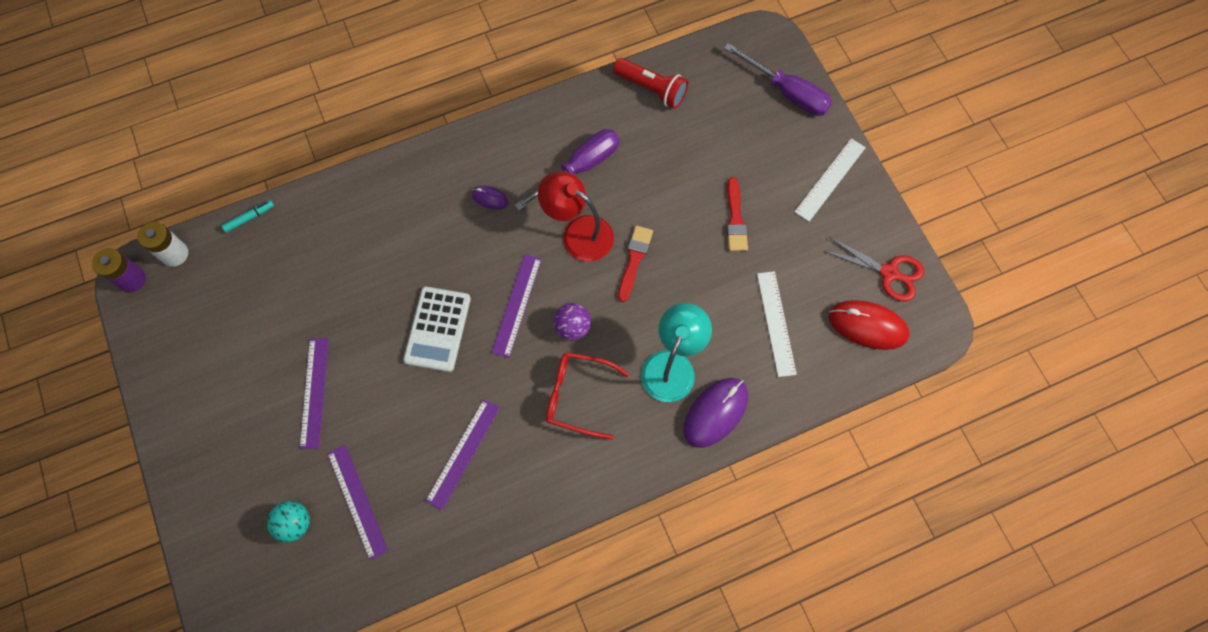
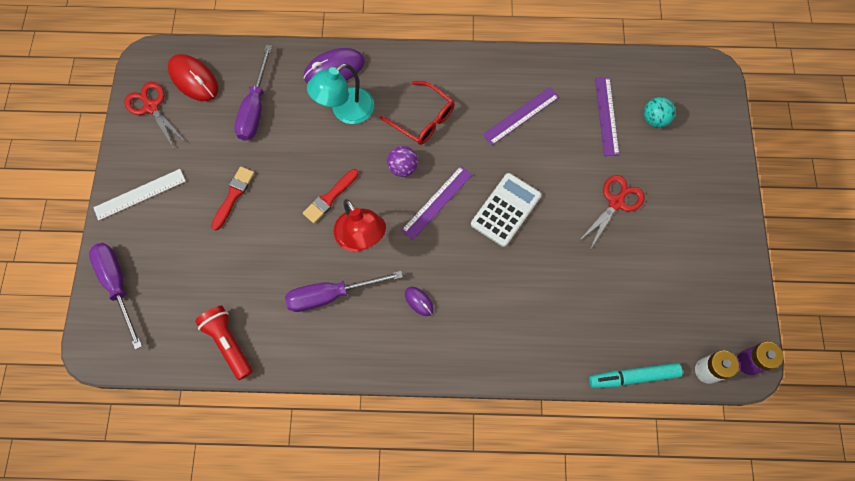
camera: 155 degrees left, 0 degrees up
turquoise marker [222,200,274,233] -> turquoise marker [589,363,683,388], size x1.79
purple ruler [300,338,329,449] -> red scissors [578,175,645,248]
white ruler [757,271,797,377] -> purple screwdriver [234,45,272,141]

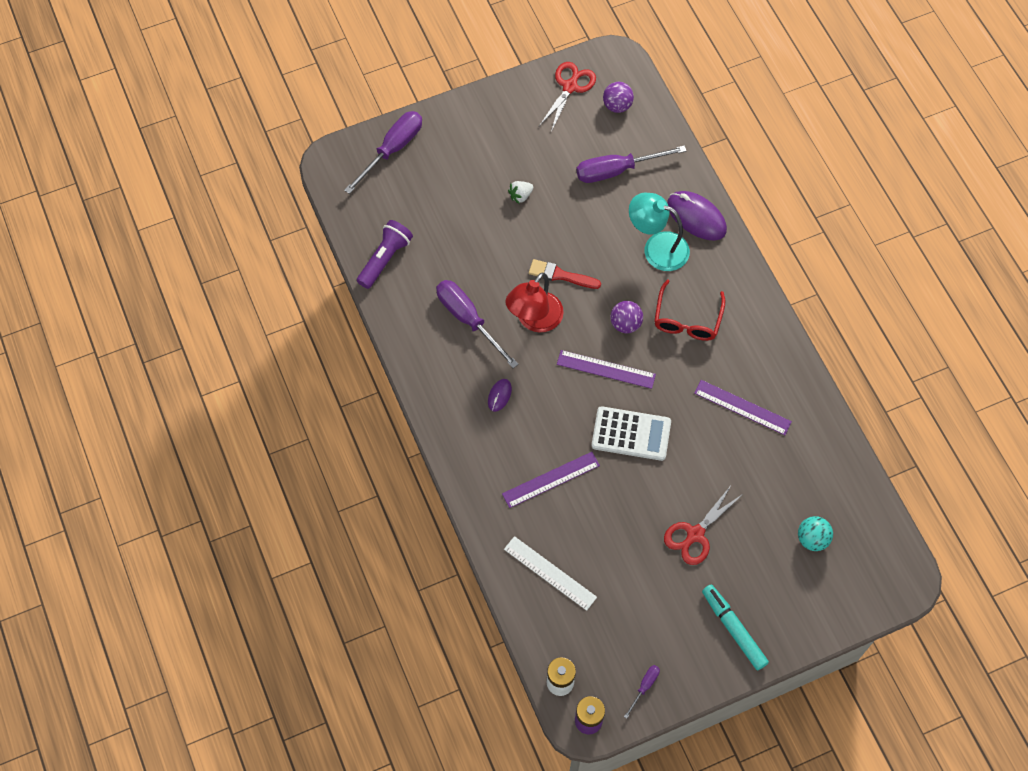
camera: 65 degrees right, 5 degrees down
white ruler [93,169,186,221] -> white ruler moved to [504,536,597,611]
red mouse [168,54,218,101] -> purple ball [603,82,634,113]
red flashlight [195,306,253,380] -> purple flashlight [357,220,413,289]
red brush [211,166,254,230] -> white strawberry [508,181,533,204]
red scissors [578,175,645,248] -> red scissors turned 120 degrees clockwise [664,484,743,565]
turquoise marker [589,363,683,388] -> turquoise marker moved to [702,584,769,670]
purple ruler [595,77,619,156] -> purple ruler moved to [502,452,600,508]
none -> purple screwdriver [624,665,660,719]

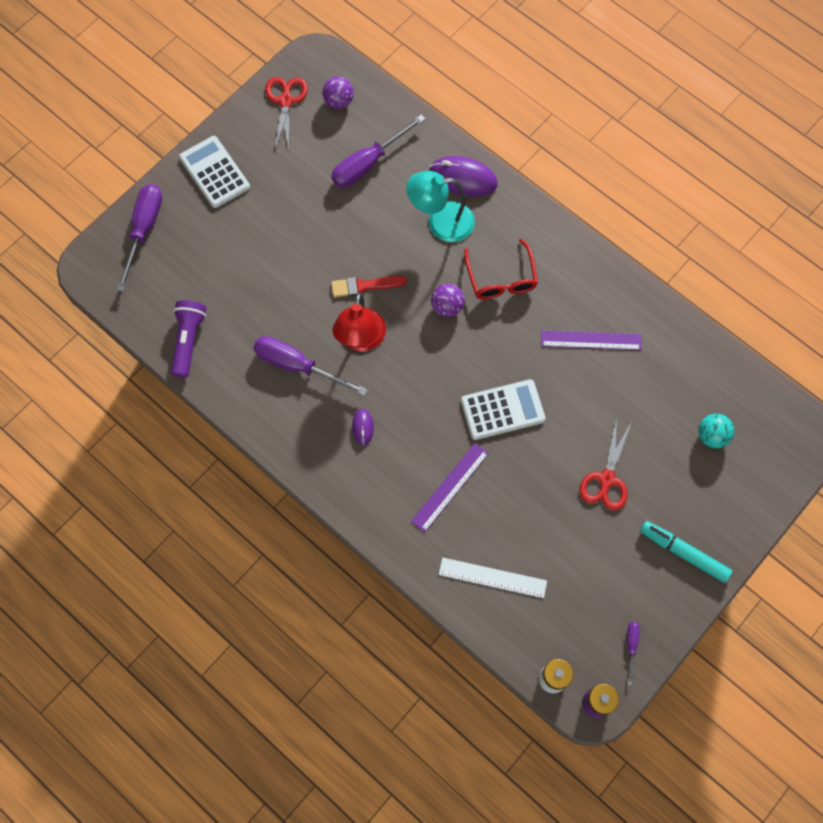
camera: 25 degrees left, 5 degrees up
white strawberry [508,181,533,204] -> none
purple ruler [557,350,656,389] -> none
none -> white calculator [179,136,250,208]

